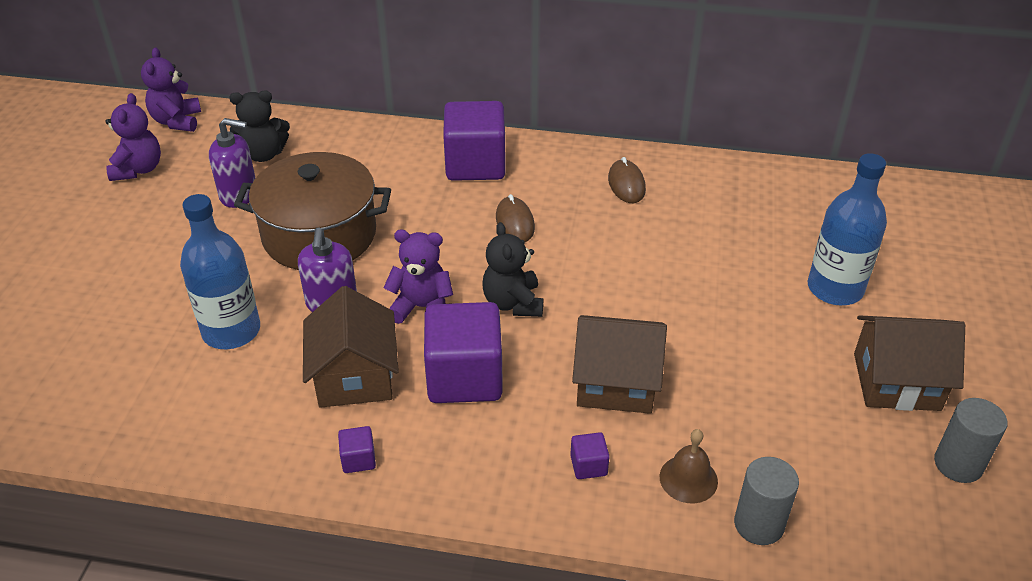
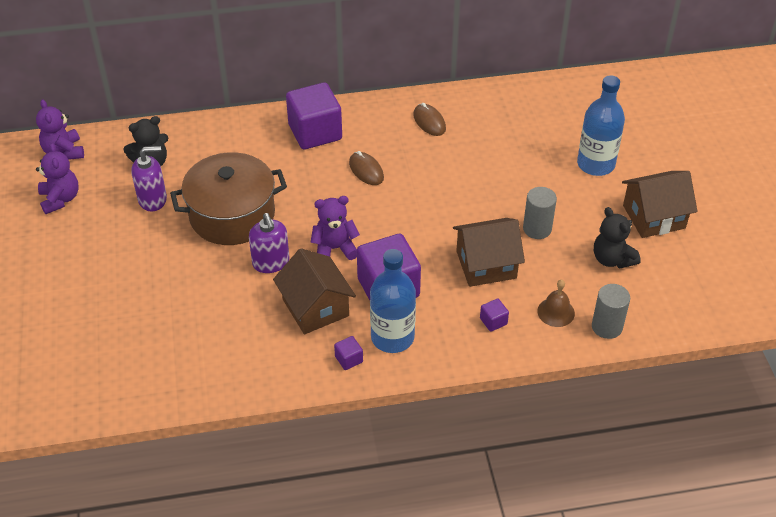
camera: 20 degrees left, 5 degrees up
blue bottle [180,194,260,349] -> blue bottle moved to [370,249,416,353]
black teddy bear [482,222,543,317] -> black teddy bear moved to [594,207,641,268]
grey cylinder [934,398,1008,483] -> grey cylinder moved to [523,187,557,239]

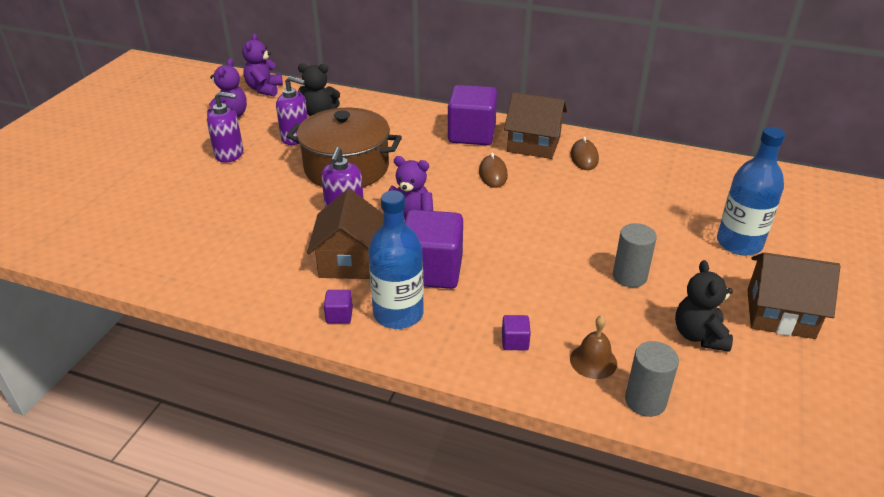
camera: 30 degrees right, 10 degrees down
brown house [453,218,525,287] -> brown house moved to [504,92,567,159]
none -> purple soap dispenser [207,91,243,163]

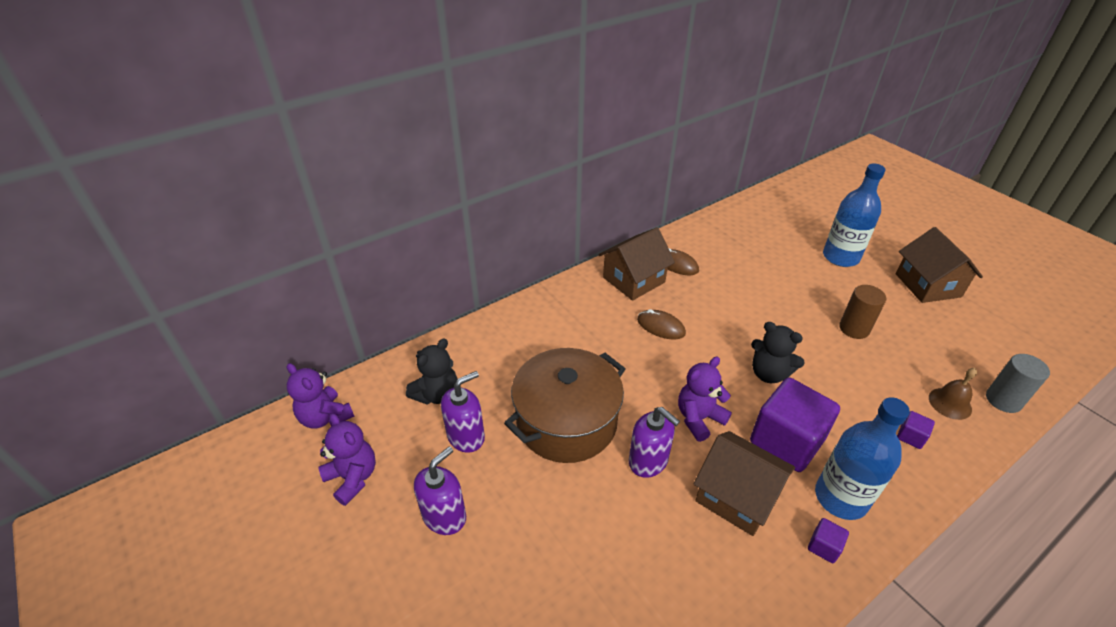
camera: 55 degrees left, 5 degrees up
purple cube [448,85,497,145] -> none
grey cylinder [613,223,657,287] -> brown cylinder [839,285,886,339]
black teddy bear [675,260,733,352] -> black teddy bear moved to [751,322,805,383]
brown house [747,252,840,339] -> brown house turned 60 degrees counterclockwise [896,227,983,303]

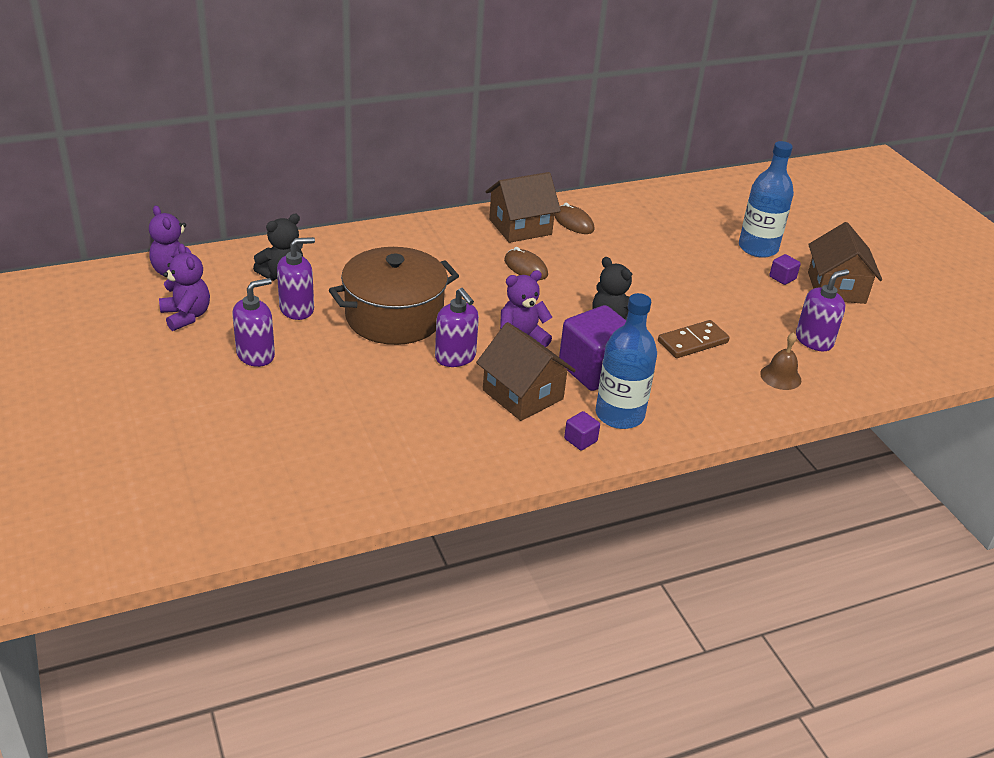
camera: 10 degrees right, 5 degrees down
brown cylinder [839,285,886,339] -> none
purple cube [897,411,935,449] -> purple cube moved to [769,254,801,285]
grey cylinder [986,354,1050,413] -> none
none -> brown domino [658,320,730,358]
none -> purple soap dispenser [796,269,849,351]

